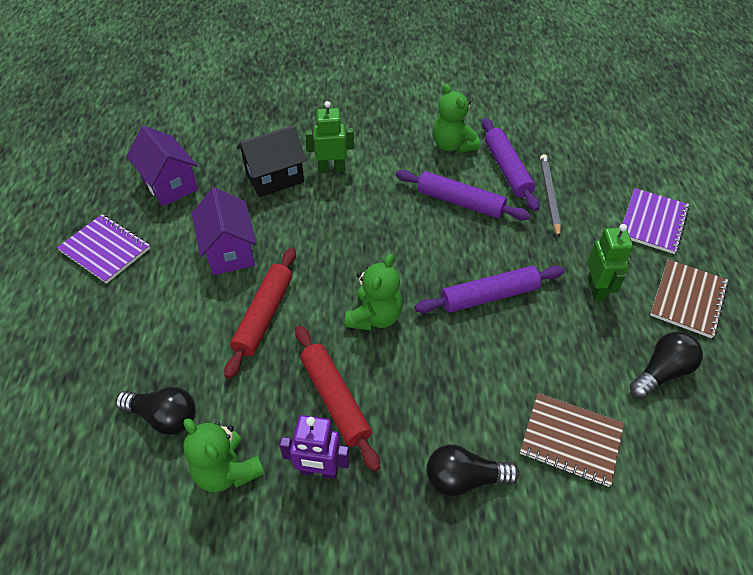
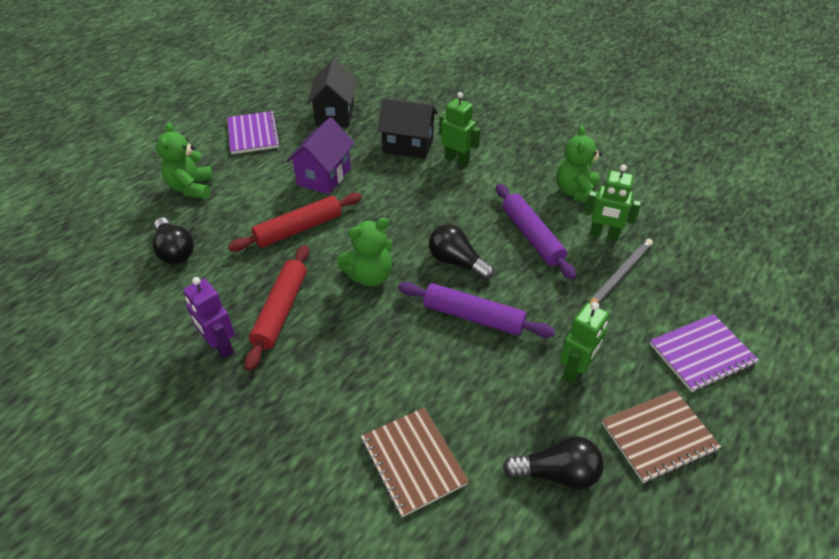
camera: 40 degrees right, 5 degrees down
purple house [127,126,198,206] -> black house [307,59,357,127]
green teddy bear [183,418,265,492] -> green teddy bear moved to [156,122,214,199]
black light bulb [426,445,520,496] -> black light bulb moved to [429,224,494,280]
purple rolling pin [482,118,540,211] -> green robot [584,165,641,241]

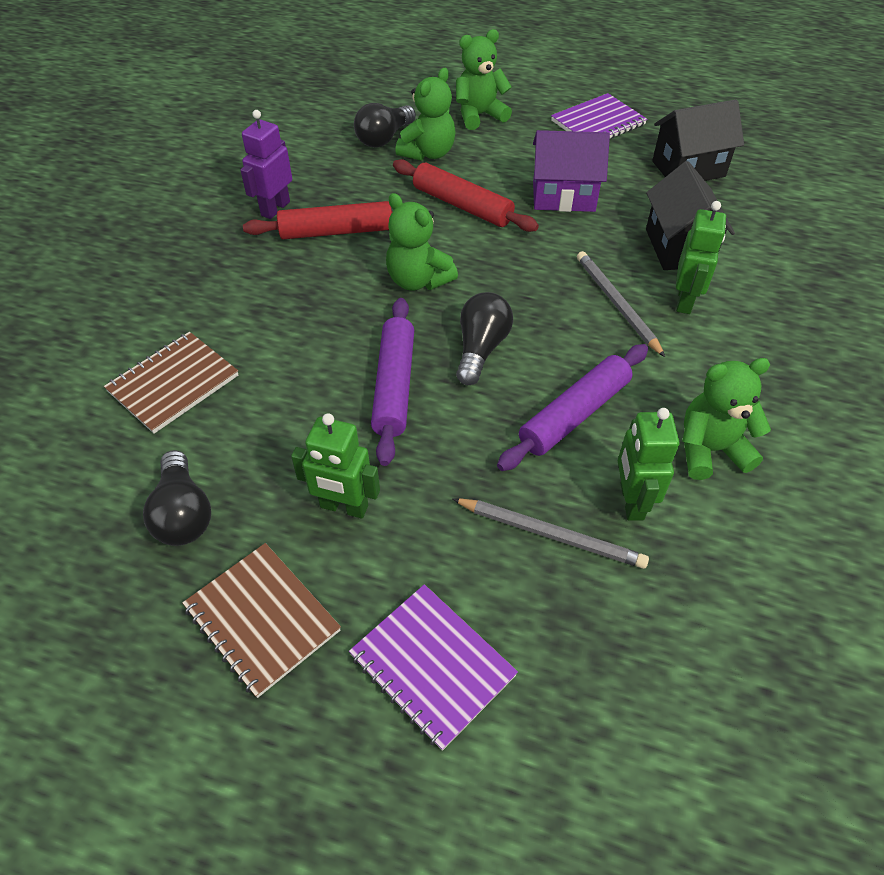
camera: 70 degrees right, 5 degrees up
none -> green teddy bear [395,68,456,161]
none -> grey pencil [577,251,665,357]

